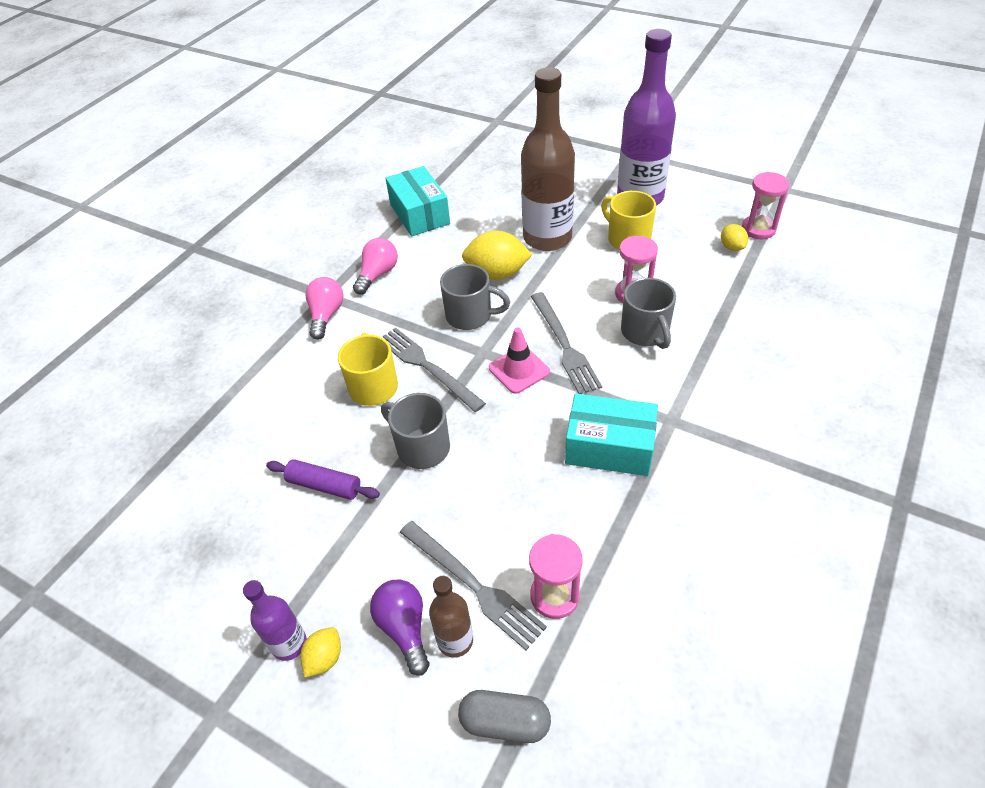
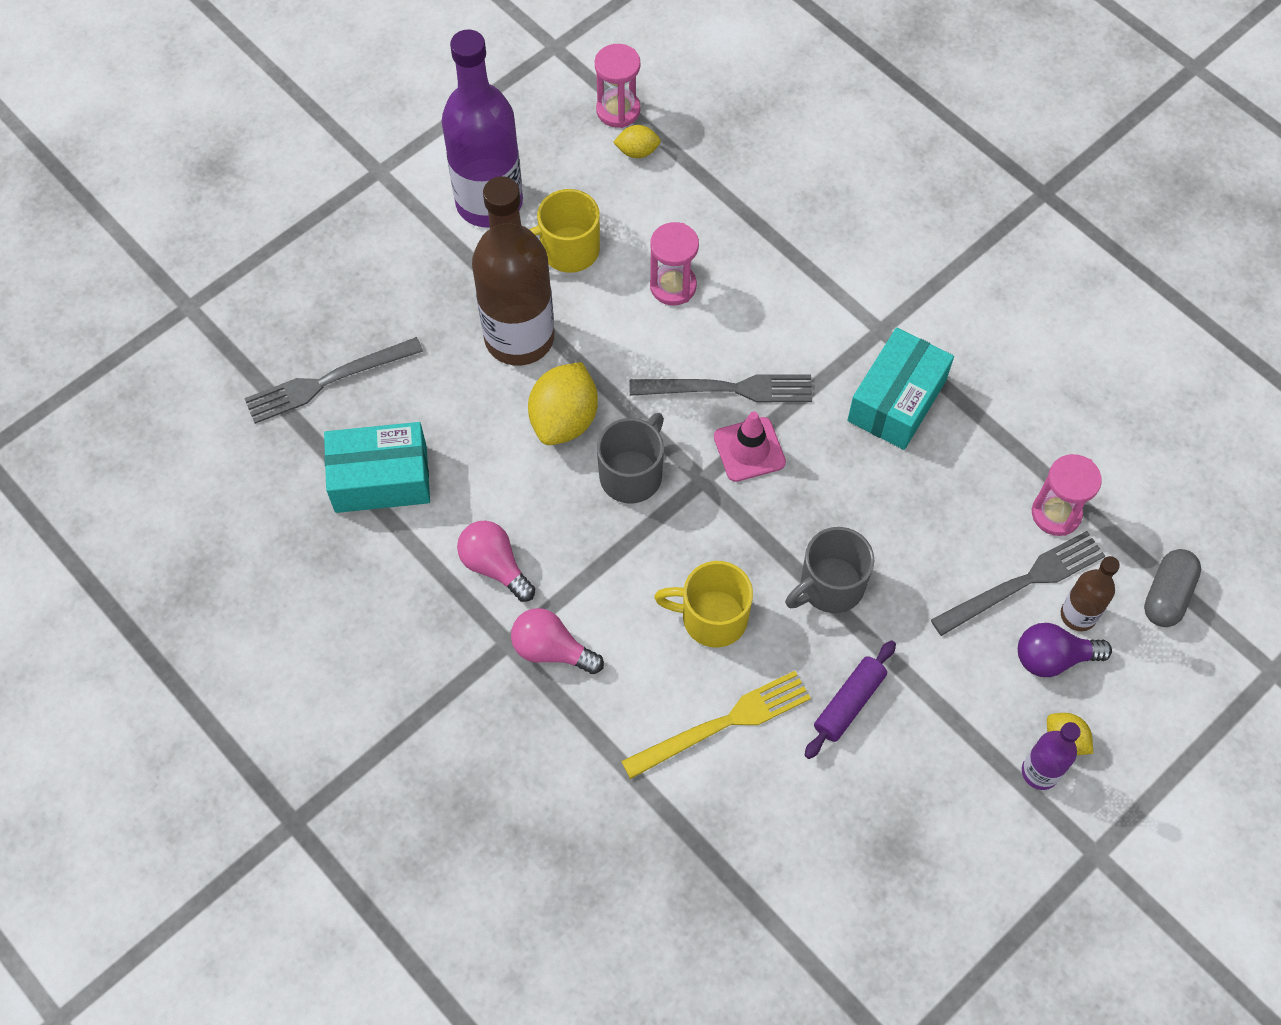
camera: 75 degrees left, 15 degrees up
grey fork [383,328,486,412] -> grey fork moved to [244,337,423,424]
grey mug [621,278,676,349] -> none
none -> yellow fork [621,671,811,779]

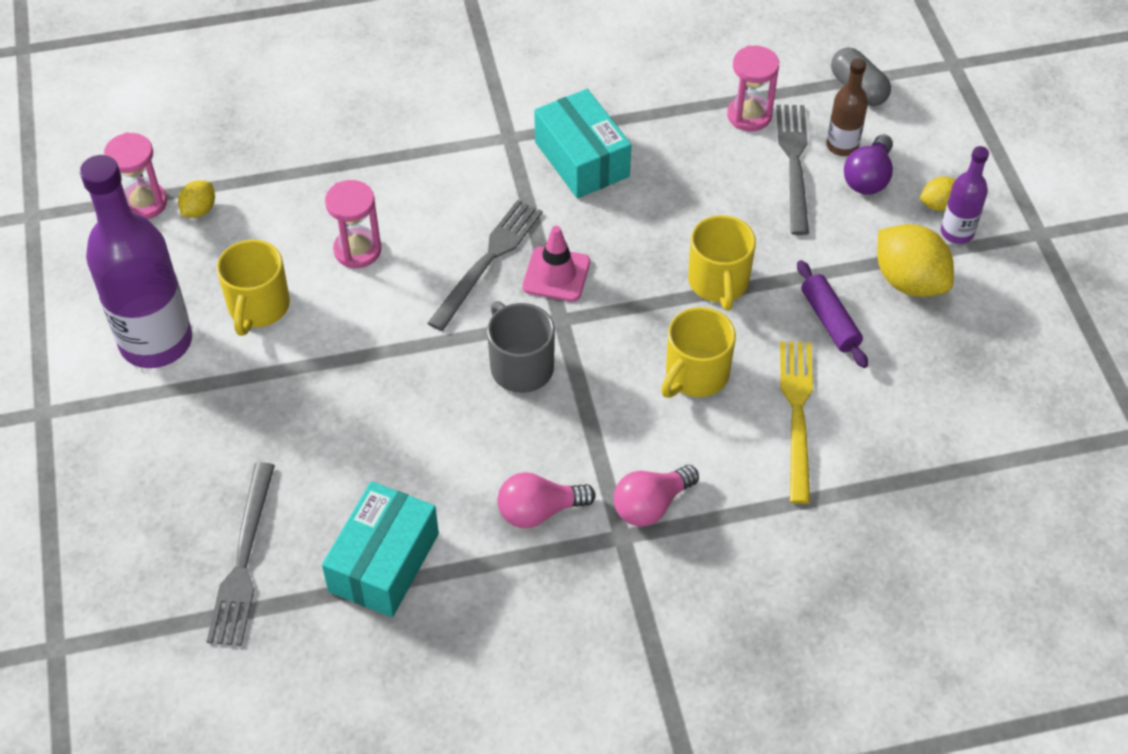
camera: 60 degrees left, 10 degrees down
brown bottle [472,176,554,366] -> none
yellow lemon [528,362,598,445] -> yellow lemon moved to [877,224,954,297]
grey mug [785,527,874,613] -> yellow mug [688,215,756,311]

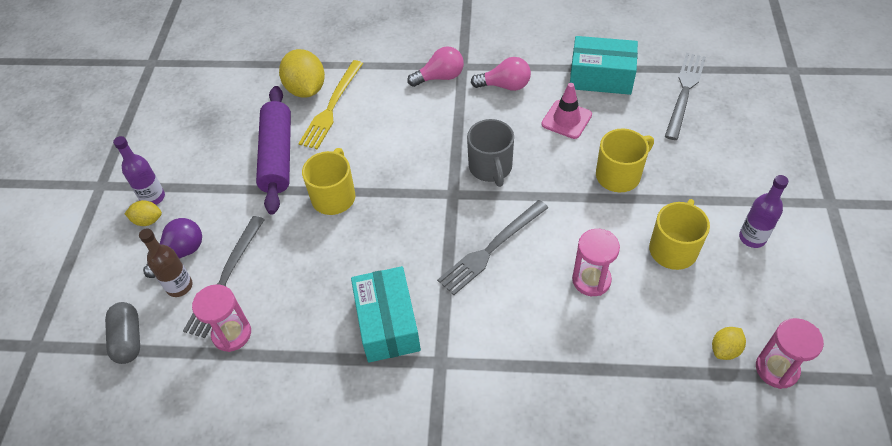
camera: 160 degrees left, 0 degrees up
purple bottle [80,155,192,368] -> purple bottle [739,175,789,248], size x0.48
turquoise box [322,481,439,617] -> turquoise box turned 60 degrees clockwise [570,36,638,95]
pink traffic cone [522,226,590,302] -> pink traffic cone moved to [541,83,592,139]
yellow mug [661,307,736,398] -> yellow mug moved to [596,129,654,192]
purple rolling pin [797,260,868,368] -> purple rolling pin [256,86,291,214], size x1.69
yellow lemon [877,224,954,297] -> yellow lemon moved to [279,49,325,98]

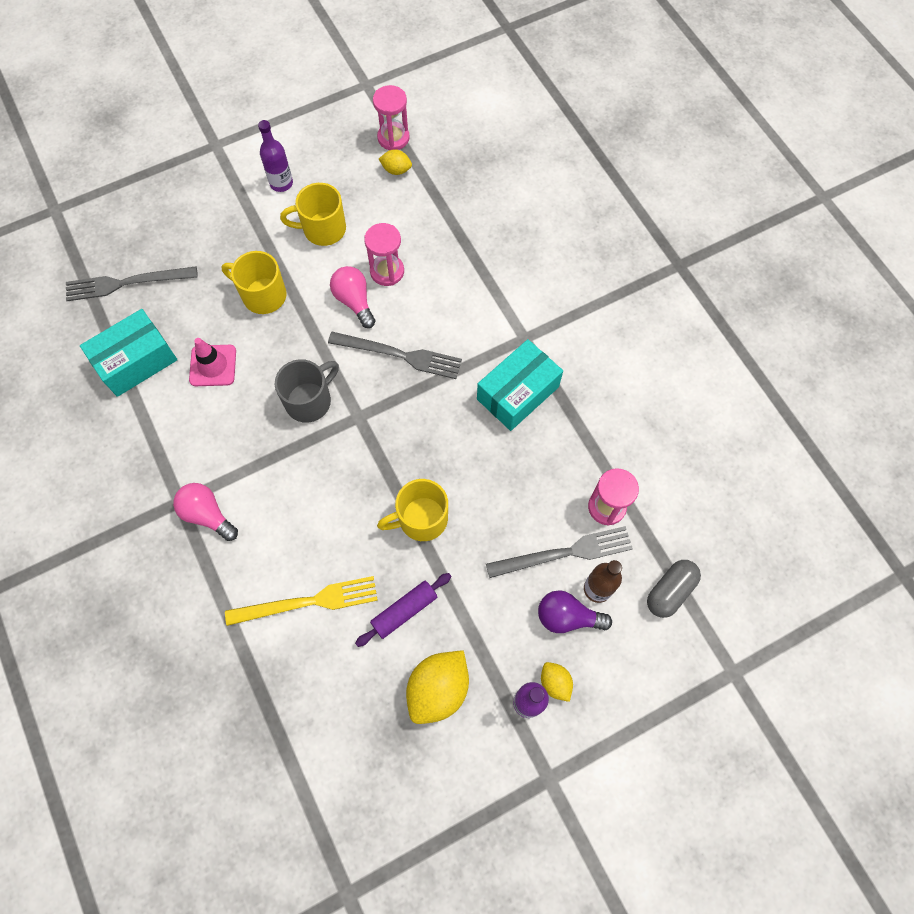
camera: 125 degrees left, 15 degrees up
purple rolling pin [256,86,291,214] -> purple rolling pin [355,573,452,647], size x0.59
yellow lemon [279,49,325,98] -> yellow lemon moved to [406,650,469,724]
pink light bulb [471,57,531,91] -> pink light bulb moved to [330,266,376,328]
turquoise box [570,36,638,95] -> turquoise box turned 75 degrees clockwise [80,309,177,397]

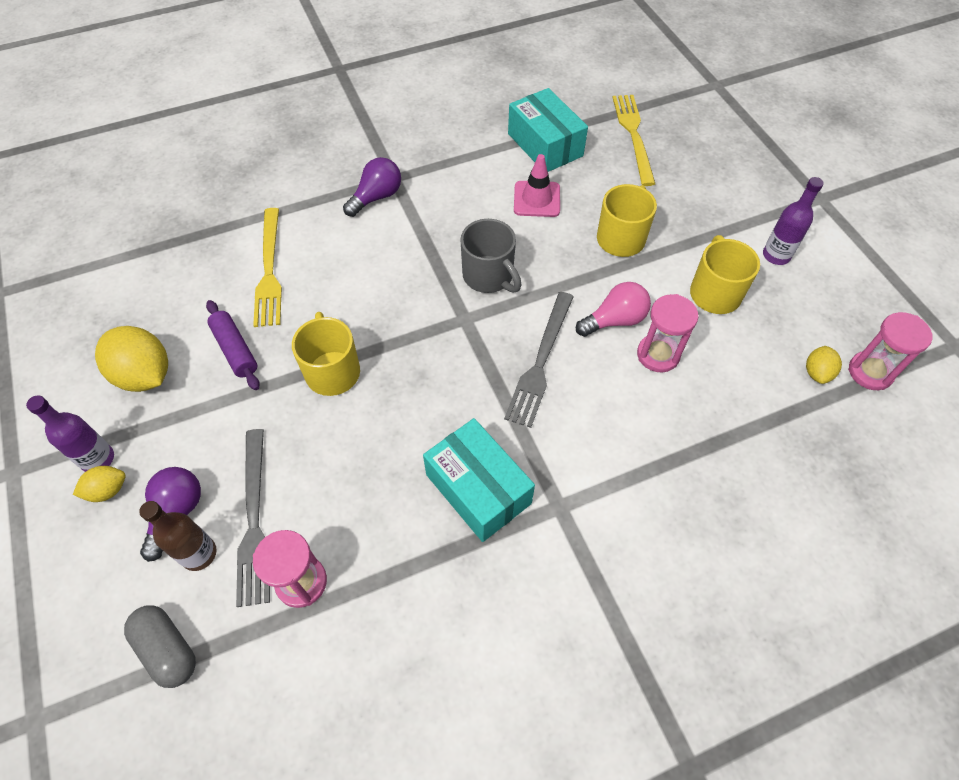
camera: 95 degrees right, 10 degrees down
grey fork [66,266,198,301] -> yellow fork [612,95,655,186]
pink light bulb [173,483,238,541] -> purple light bulb [343,157,401,217]

